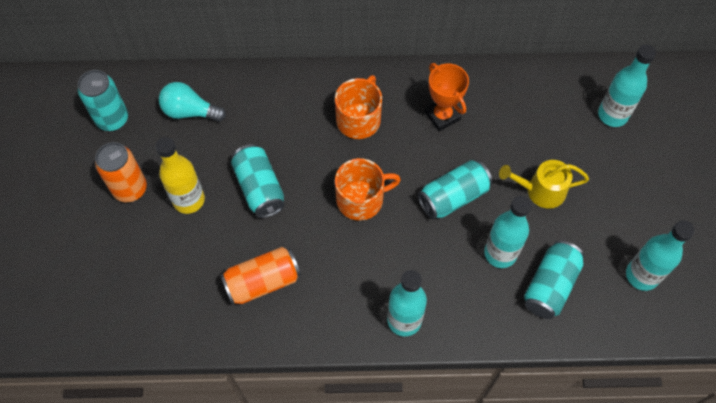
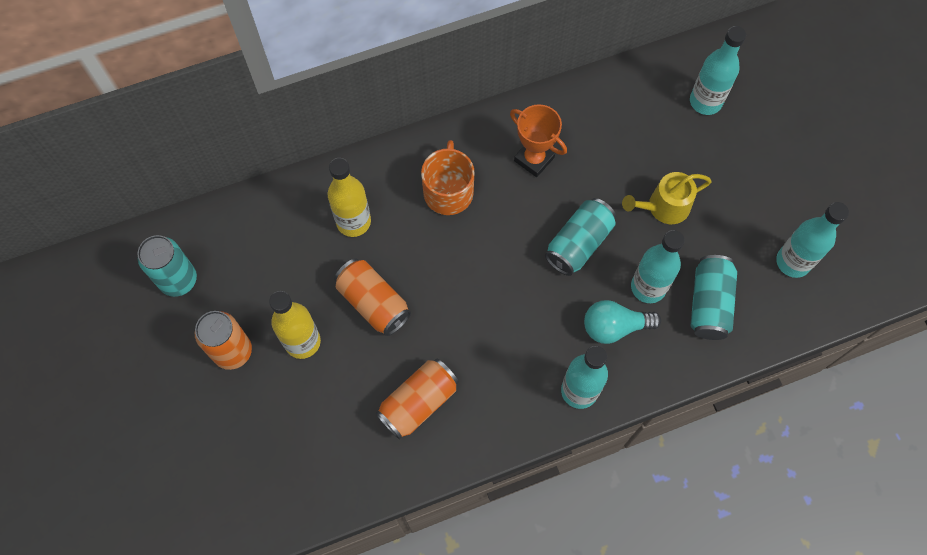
camera: 20 degrees left, 5 degrees up
turquoise light bulb [159,82,226,122] -> turquoise light bulb moved to [584,300,661,344]
turquoise can [231,144,285,218] -> orange can [334,258,411,336]
orange mug [335,158,401,220] -> none
none -> yellow bottle [328,158,371,237]

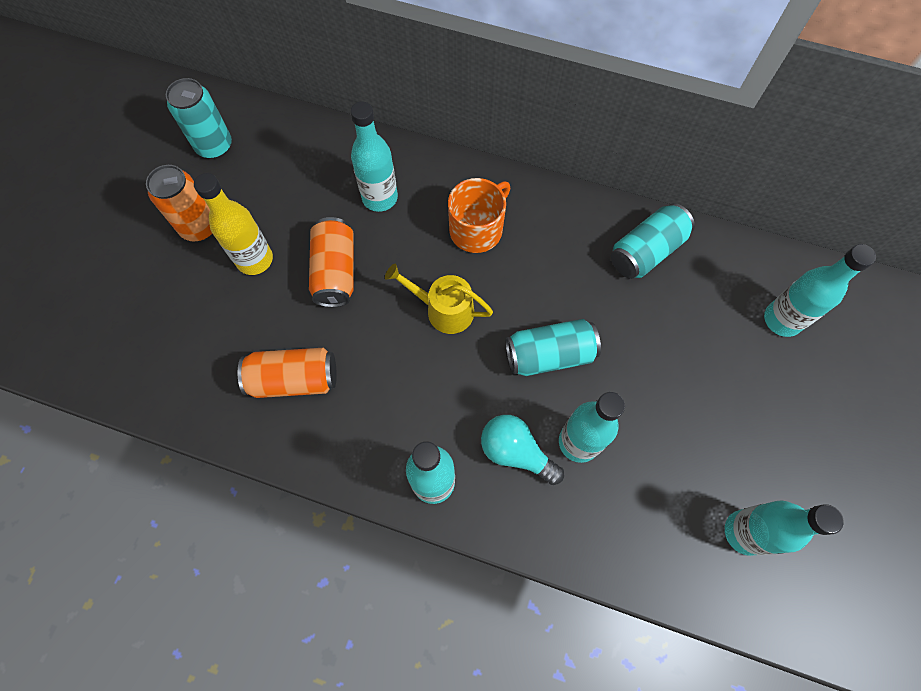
camera: 40 degrees right, 0 degrees up
yellow bottle [328,158,371,237] -> turquoise bottle [350,102,398,212]
orange trophy [510,104,567,177] -> none
yellow watering can [622,172,712,224] -> yellow watering can moved to [385,264,493,334]
turquoise can [691,255,737,340] -> turquoise can moved to [611,203,695,279]

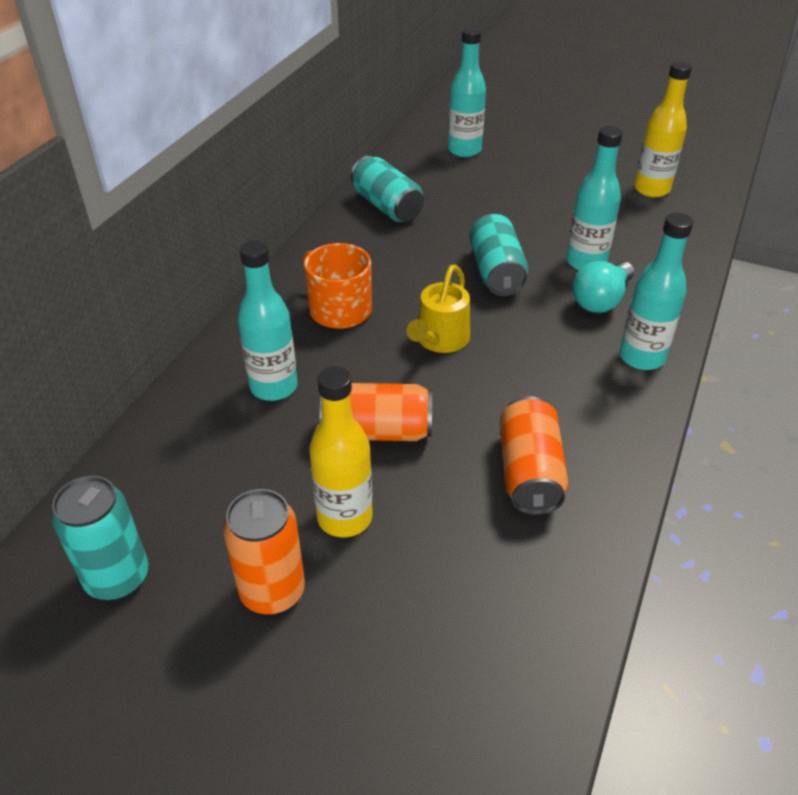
camera: 85 degrees left, 25 degrees down
turquoise bottle [725,501,844,556] -> yellow bottle [634,61,692,197]

